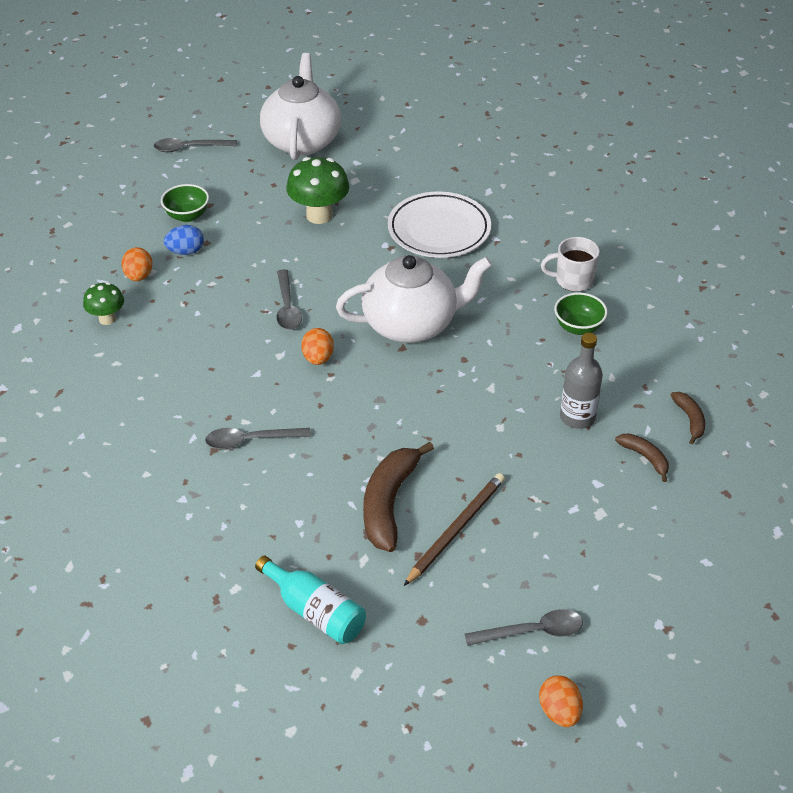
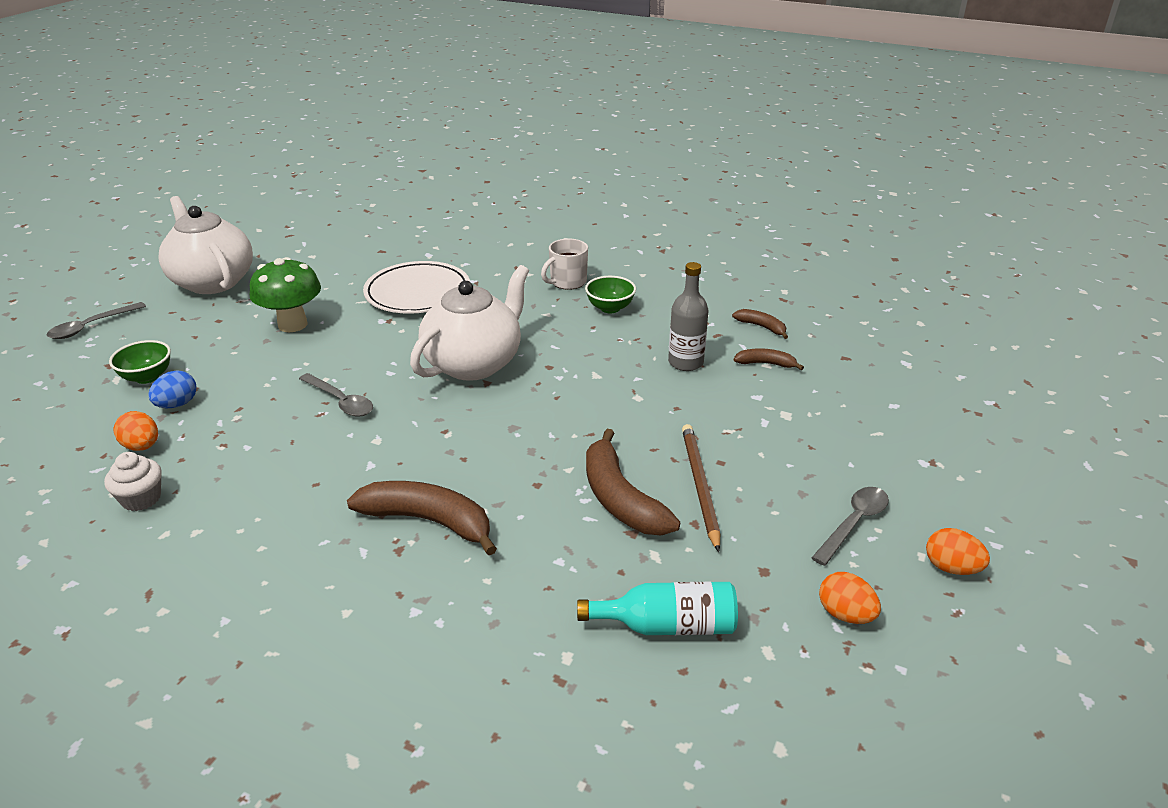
camera: 40 degrees left, 10 degrees down
green mushroom [83,282,124,325] -> white cupcake [104,452,162,511]
grey spoon [205,428,311,449] -> brown banana [347,481,497,555]
orange egg [301,328,334,365] -> orange egg moved to [819,572,881,624]

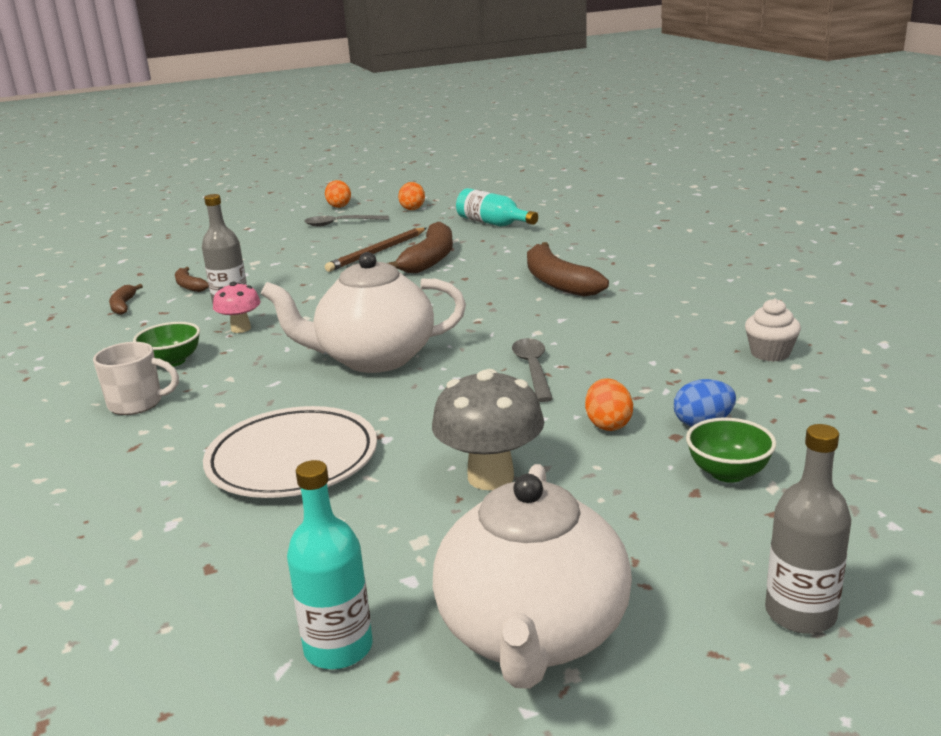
camera: 135 degrees left, 10 degrees down
grey spoon [46,302,146,339] -> grey bottle [765,424,851,634]
orange egg [113,411,158,451] -> orange egg moved to [585,378,633,431]
green mushroom [250,257,321,332] -> grey mushroom [432,369,544,490]
none -> pink mushroom [213,282,260,333]
none -> turquoise bottle [287,460,373,669]

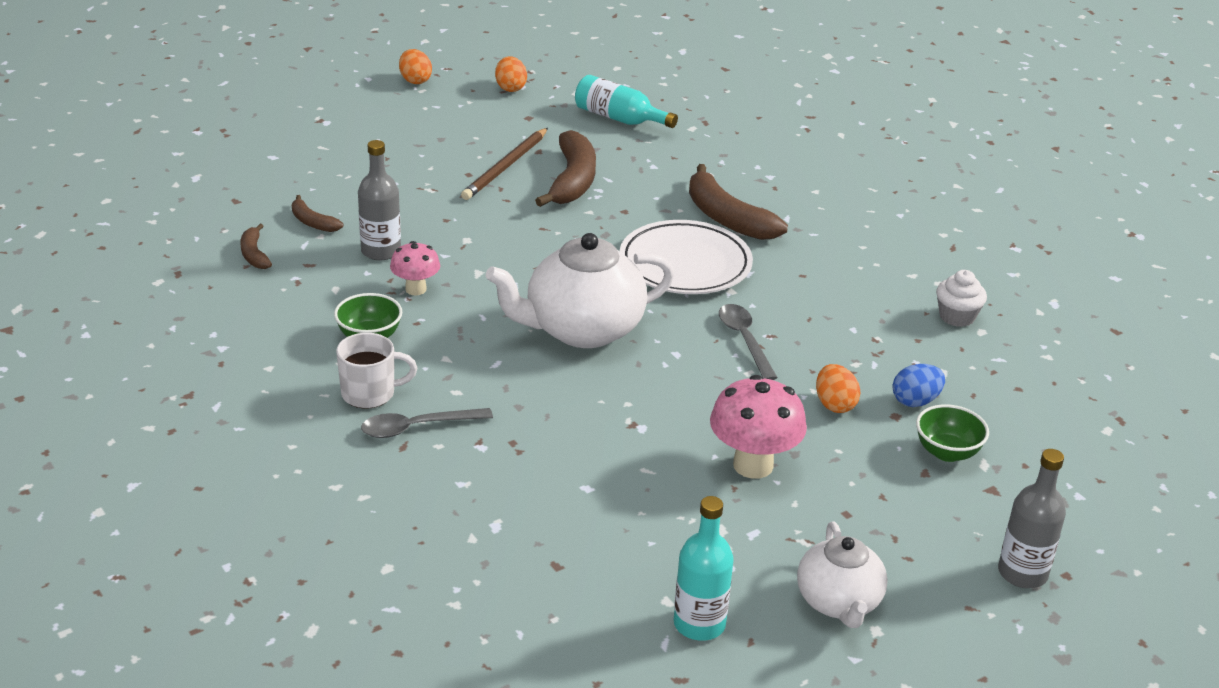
camera: 15 degrees left, 10 degrees up
white plate [203,406,377,498] -> white plate moved to [620,220,753,294]
grey spoon [304,215,389,226] -> grey spoon moved to [361,408,493,438]
grey mushroom [432,369,544,490] -> pink mushroom [710,375,807,479]
white teapot [433,464,632,689] -> white teapot [797,521,888,628], size x0.62

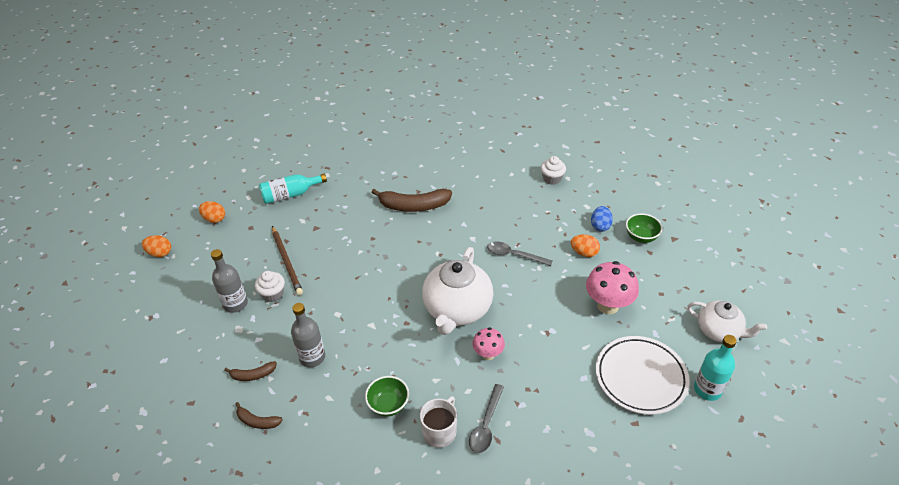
camera: 50 degrees left, 10 degrees up
pink mushroom [390,241,440,295] -> pink mushroom moved to [473,328,505,360]
brown banana [535,130,596,207] -> none
white plate [620,220,753,294] -> white plate moved to [596,336,690,415]
grey bottle [998,449,1066,588] -> grey bottle moved to [211,249,248,313]
none -> white cupcake [255,271,285,302]

